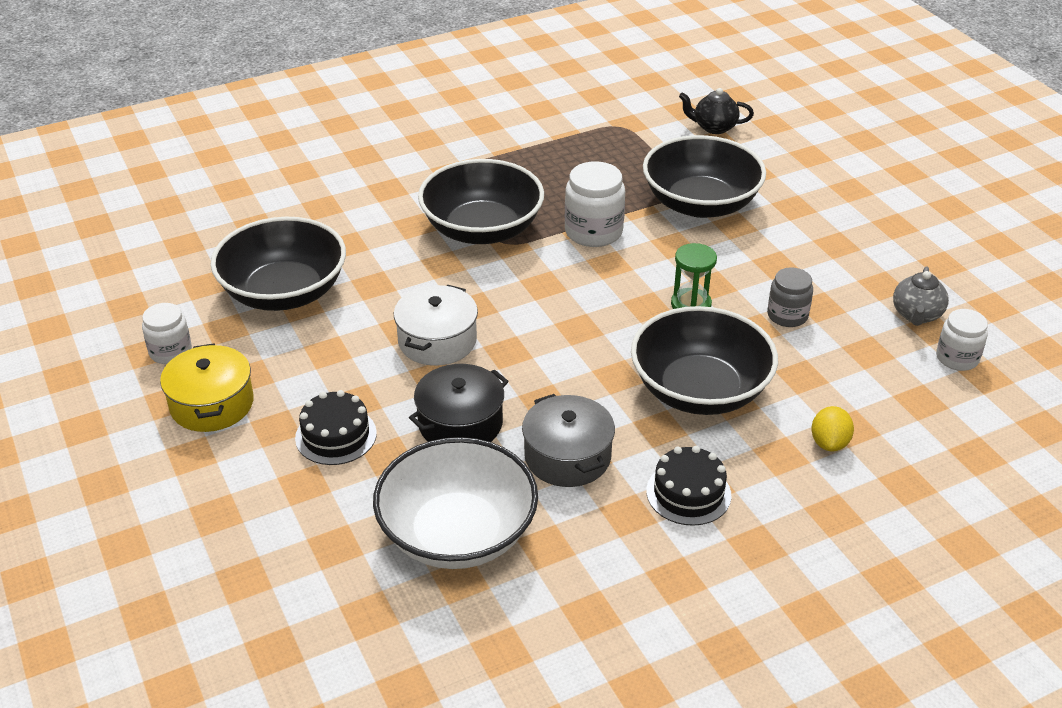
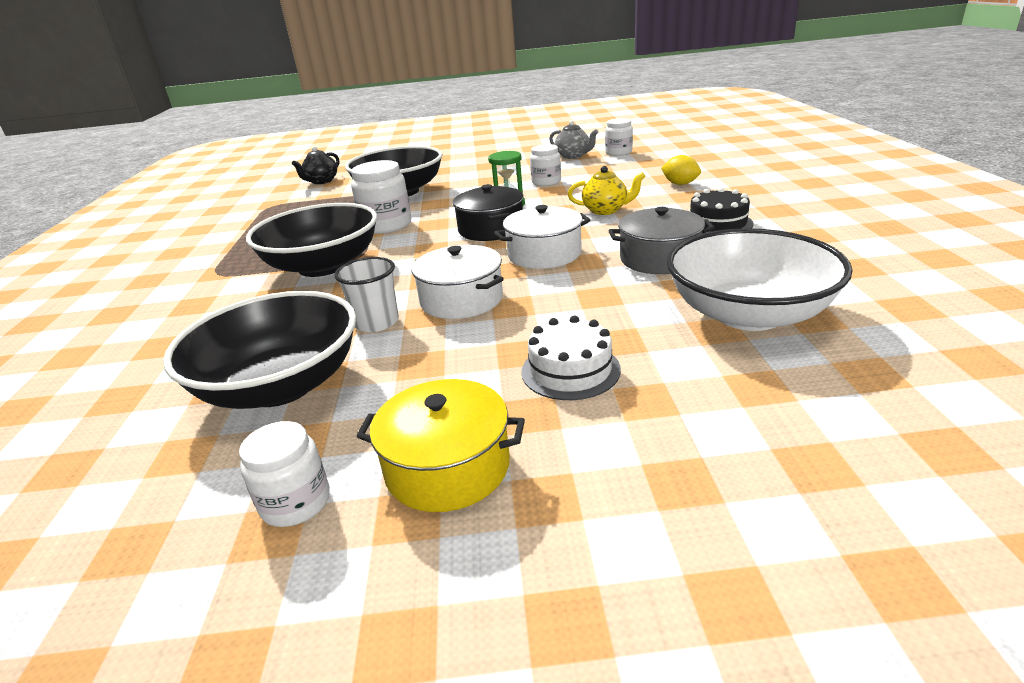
camera: 65 degrees left, 10 degrees down
black cake [295,390,377,465] -> white cake [521,316,621,400]
black pot [409,364,508,442] -> black pot moved to [453,184,524,241]
black bowl [631,306,778,415] -> yellow teapot [568,166,645,215]
grey jar [767,267,813,327] -> white jar [530,144,561,186]
none -> white cup [334,257,399,332]
none -> white pot [494,205,591,269]

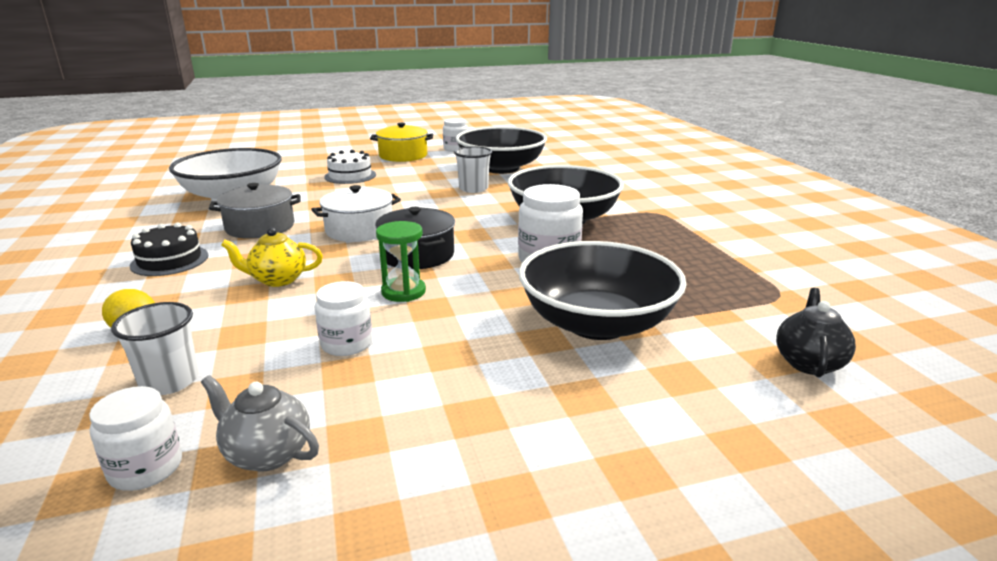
camera: 165 degrees right, 5 degrees down
white pot [412,245,504,319] -> none
none -> white cup [111,302,199,395]

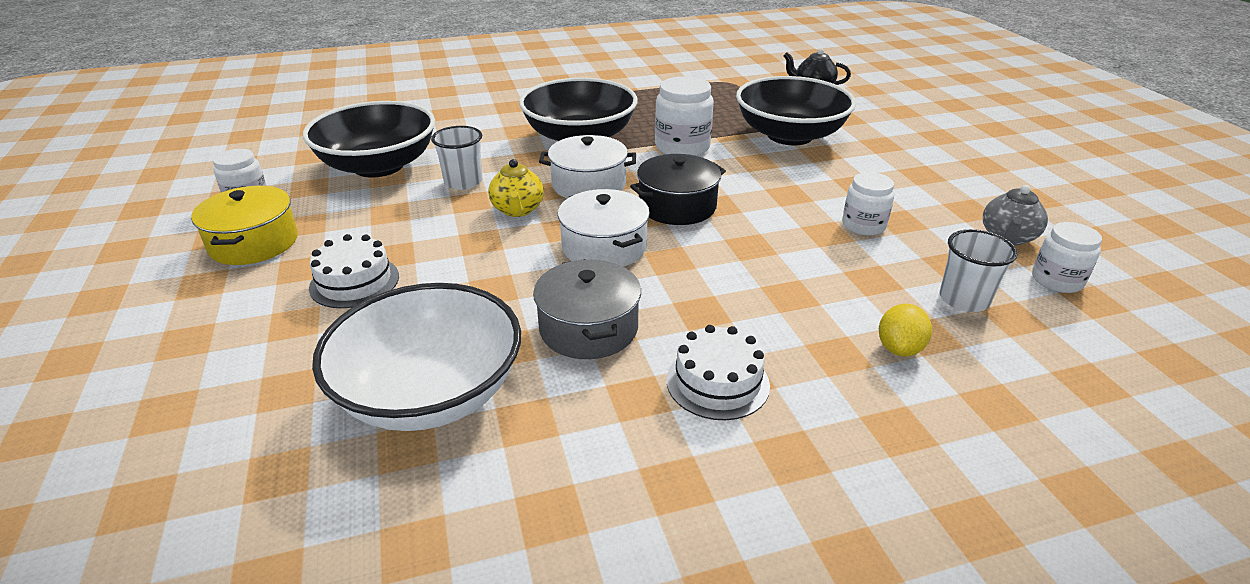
camera: 90 degrees left, 10 degrees up
black cake [130,223,208,276] -> white cake [667,325,770,420]
yellow teapot [221,228,323,287] -> yellow teapot moved to [488,159,544,217]
green hourglass [376,221,426,302] -> none
none -> white pot [539,135,636,199]

